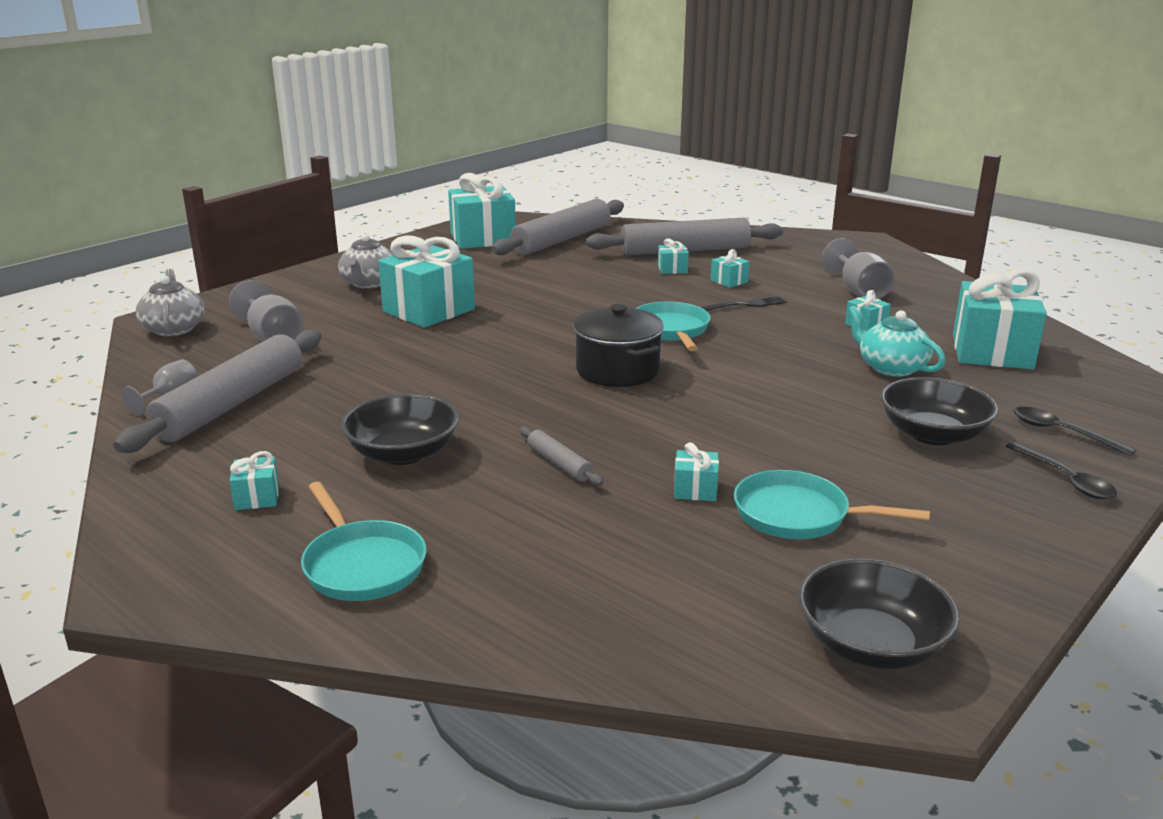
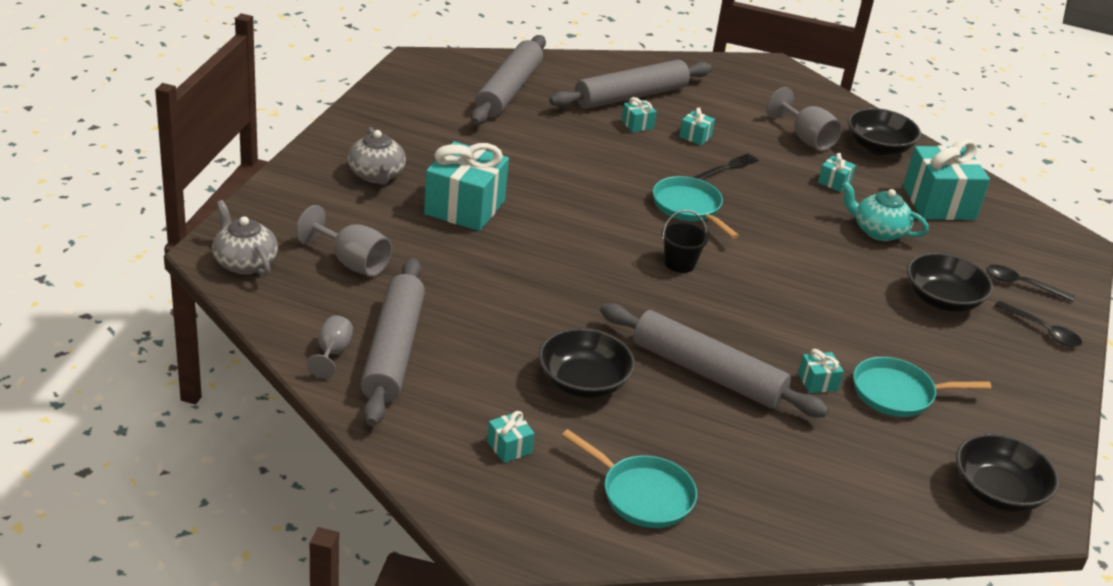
camera: 25 degrees left, 10 degrees up
turquoise gift [448,173,516,249] -> none
grey rolling pin [519,426,603,486] -> grey rolling pin [600,303,829,417], size x2.30
black pot [573,304,664,387] -> black bucket [662,210,709,273]
none -> black bowl [848,108,921,155]

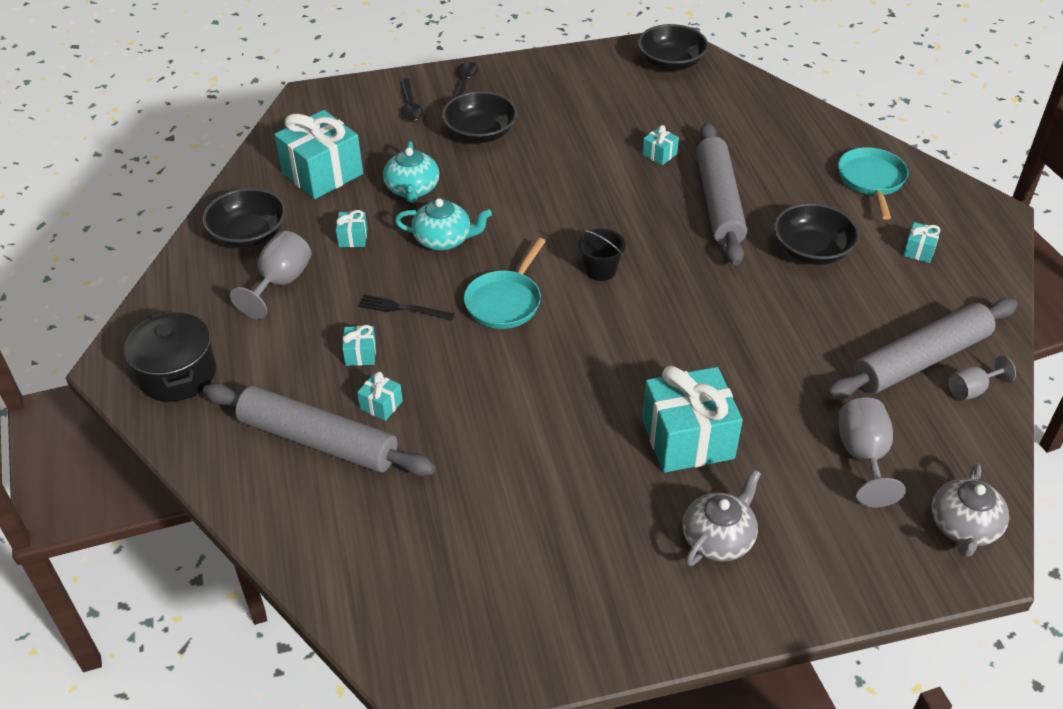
camera: 120 degrees left, 10 degrees up
grey rolling pin [471,35,546,125] -> none
turquoise pan [853,357,991,417] -> none
none -> black pot [124,310,216,402]
none -> turquoise teapot [395,199,492,250]

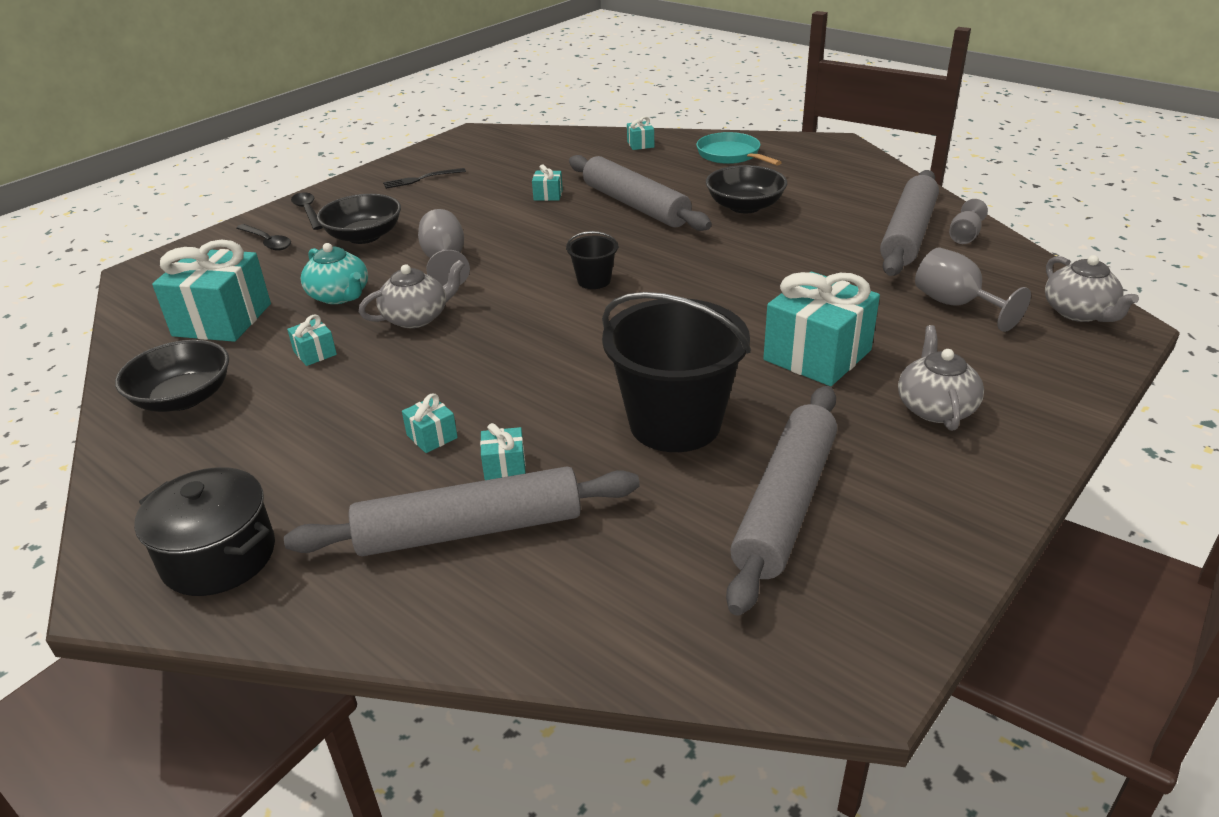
camera: 35 degrees left, 10 degrees down
grey goblet [230,231,311,319] -> grey goblet moved to [418,209,470,286]
black fork [358,295,455,321] -> black fork moved to [383,168,466,189]
turquoise teapot [395,199,492,250] -> grey teapot [359,260,464,328]
turquoise pan [464,238,546,329] -> none
black bowl [638,24,708,71] -> none
turquoise gift [903,222,941,263] -> turquoise gift moved to [627,116,654,150]
none -> black bucket [602,292,751,452]
none -> grey rolling pin [726,386,837,616]

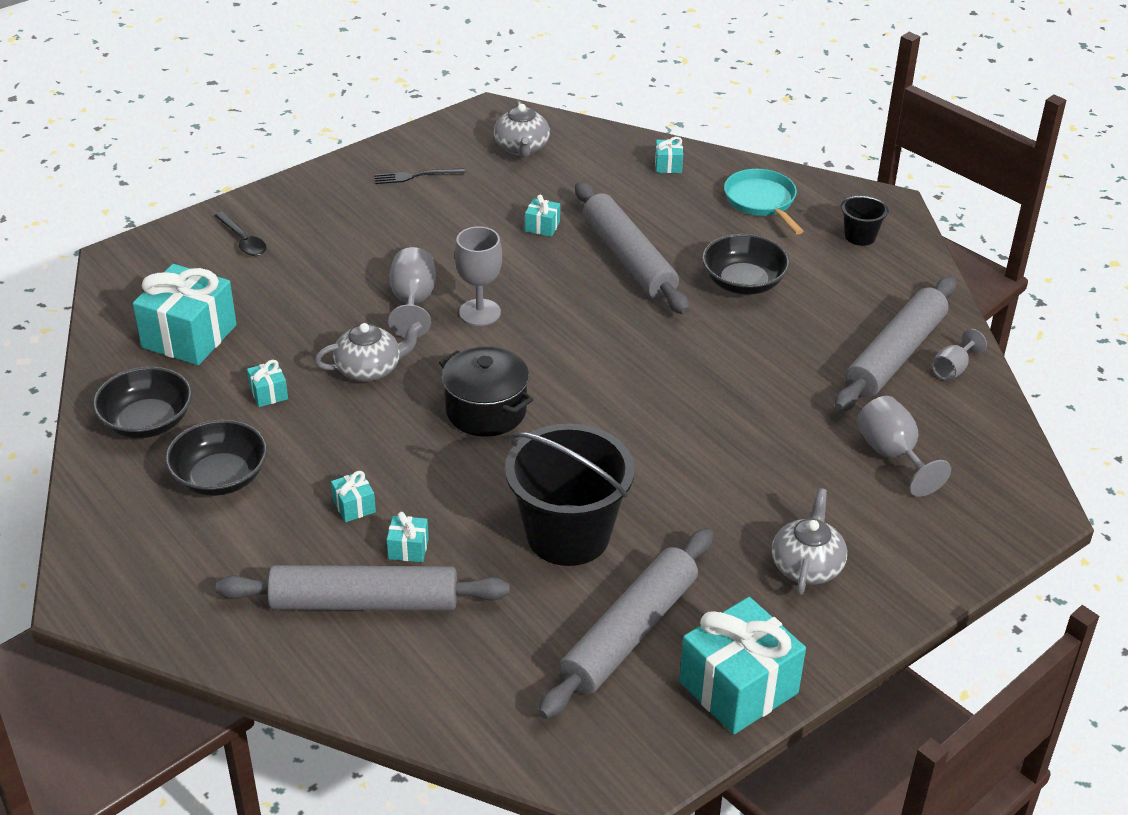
camera: 10 degrees right, 5 degrees up
black pot [134,467,275,596] -> black pot moved to [439,346,533,437]
black spoon [291,192,323,230] -> none
turquoise teapot [301,243,368,304] -> none
black bowl [317,194,401,244] -> black bowl moved to [165,420,267,496]
black bucket [566,231,619,289] -> black bucket moved to [840,195,889,246]
turquoise gift [763,272,880,386] -> turquoise gift moved to [679,597,806,734]
grey teapot [1045,255,1139,322] -> grey teapot moved to [494,101,550,157]
none -> grey goblet [455,226,502,326]

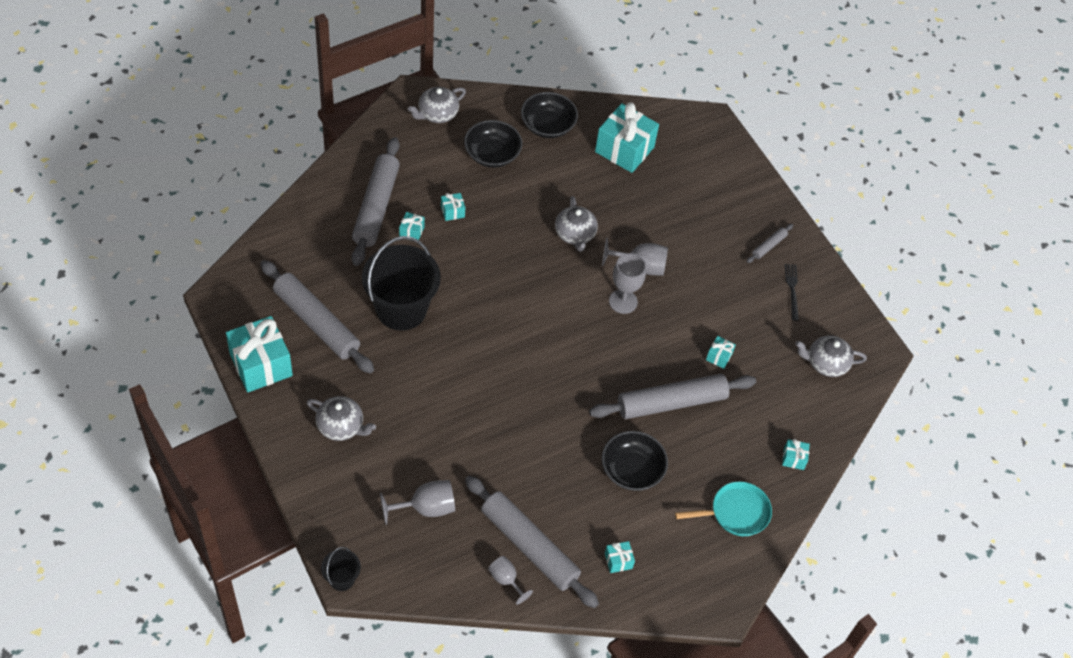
camera: 95 degrees right, 15 degrees up
black spoon [215,212,266,256] -> none
turquoise gift [247,360,288,407] -> turquoise gift moved to [605,541,635,573]
black pot [439,346,533,437] -> none
black bucket [840,195,889,246] -> black bucket moved to [321,547,361,591]
none -> grey teapot [408,87,466,123]
none -> grey rolling pin [747,224,793,263]

